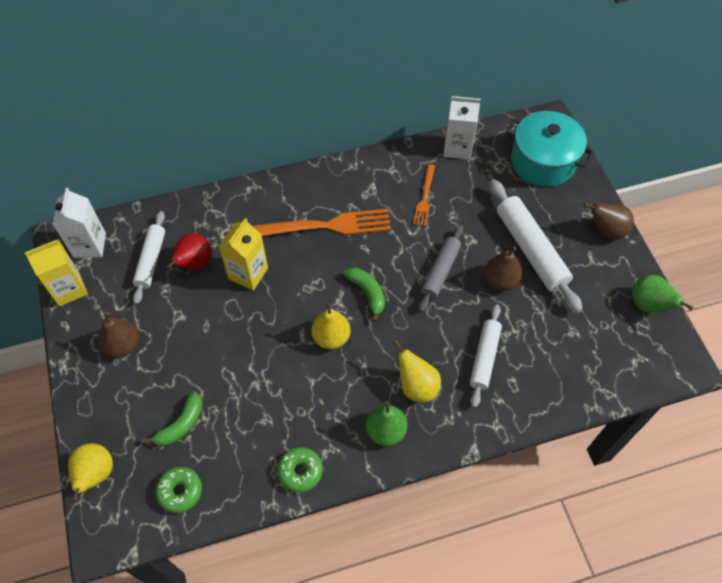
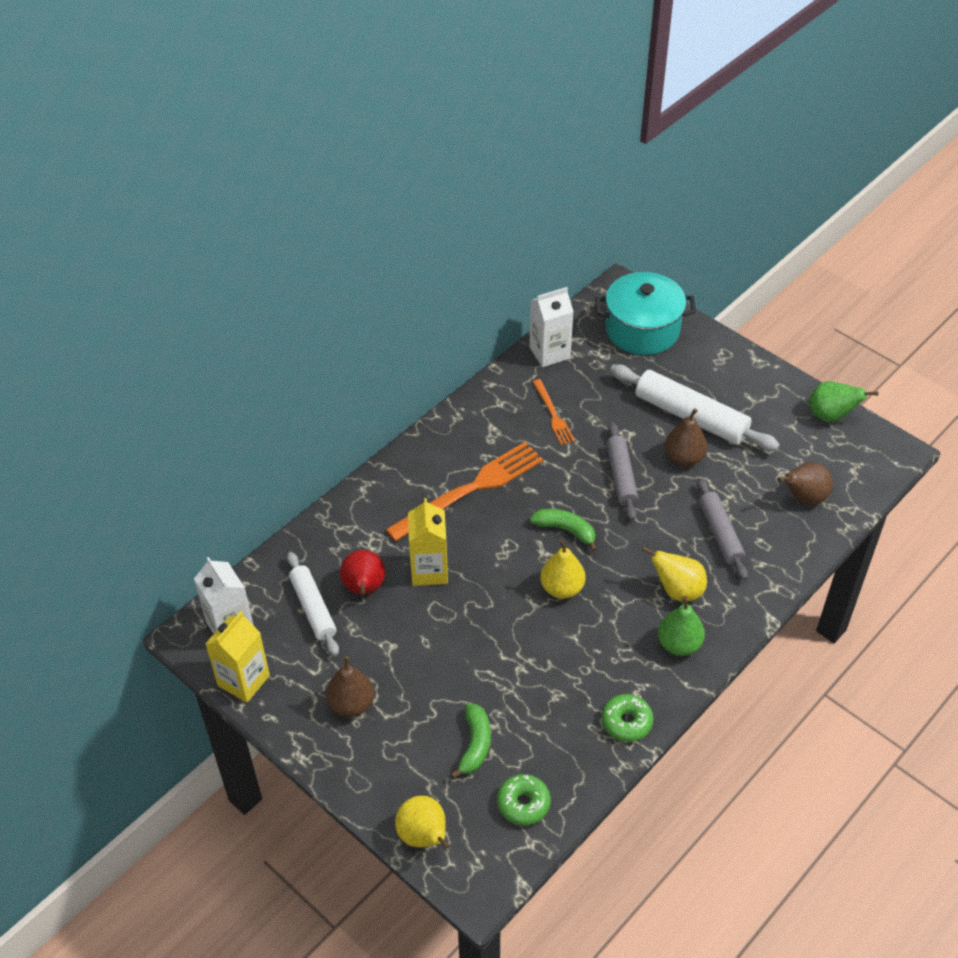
camera: 30 degrees left, 10 degrees down
white rolling pin [470,304,502,408] -> grey rolling pin [697,478,748,580]
brown pear [583,203,634,240] -> brown pear moved to [778,462,833,505]

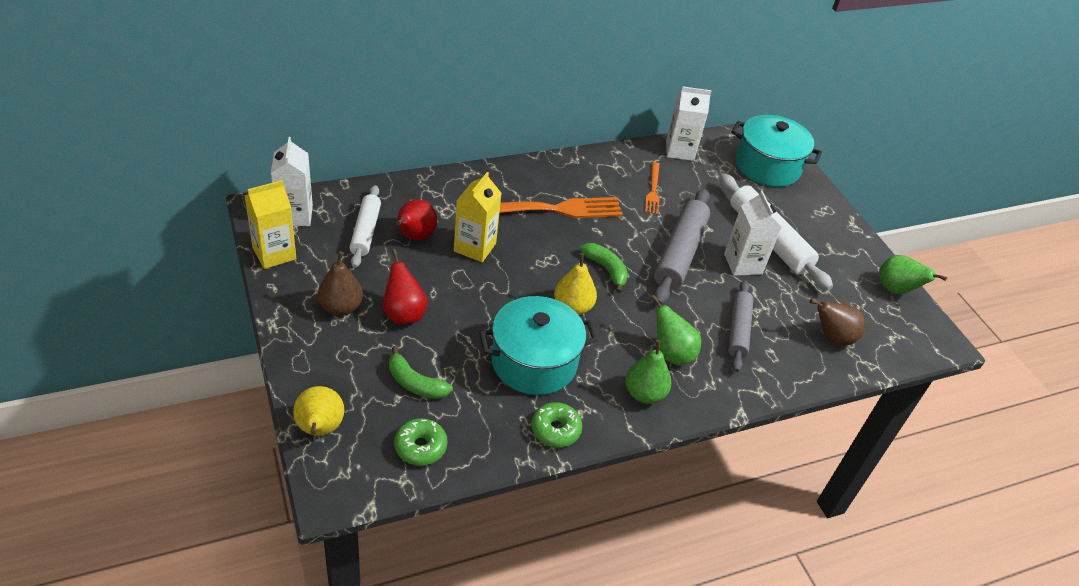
camera: 20 degrees right, 5 degrees down
green banana [451,703,491,779] -> green banana turned 90 degrees clockwise [389,346,453,399]
grey rolling pin [606,422,638,521] -> grey rolling pin [654,189,710,305], size x1.57
yellow pear [641,546,707,602] -> green pear [650,294,701,366]
brown pear [665,408,707,466] -> white carton [724,190,782,276]
none -> red pear [383,249,428,325]
none -> turquoise pot [479,296,598,395]

